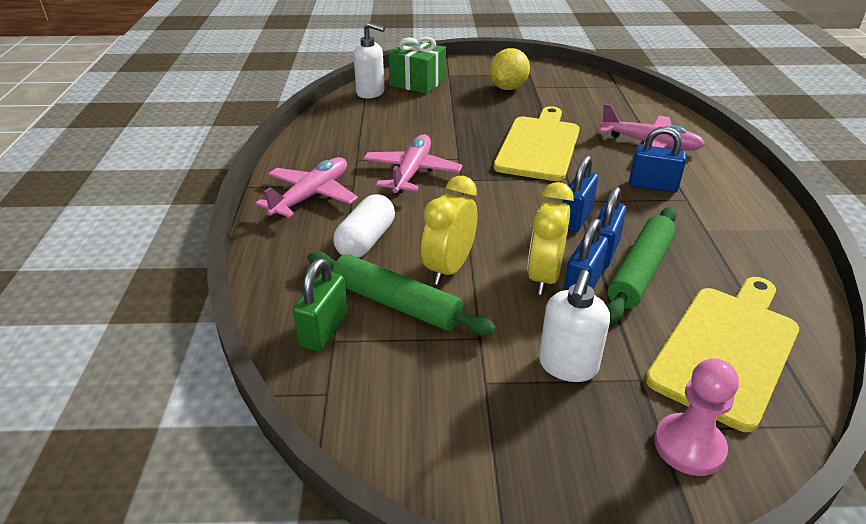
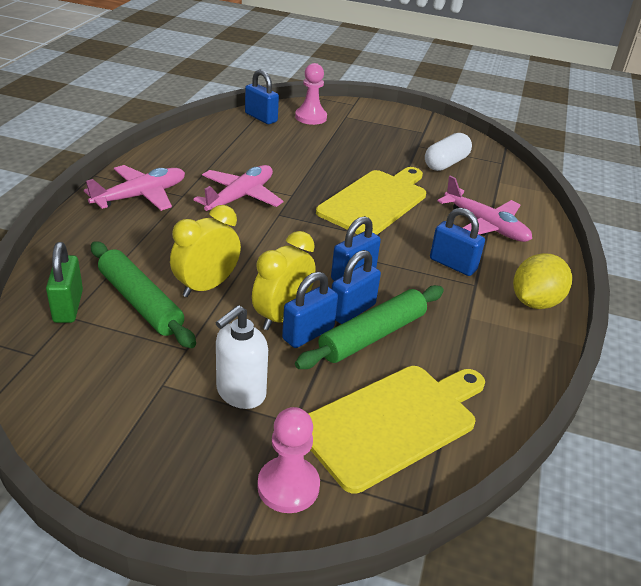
camera: 15 degrees right, 0 degrees up
green padlock [293,258,348,351] -> green padlock turned 45 degrees counterclockwise [46,242,83,323]
white capsule [333,194,395,258] -> white capsule moved to [425,133,472,171]
white soap dispenser [354,22,385,98] -> blue padlock [245,69,279,124]
green gift [388,37,446,94] -> pink pawn [295,63,327,125]
yellow lemon [489,48,530,90] -> yellow lemon moved to [513,253,572,309]

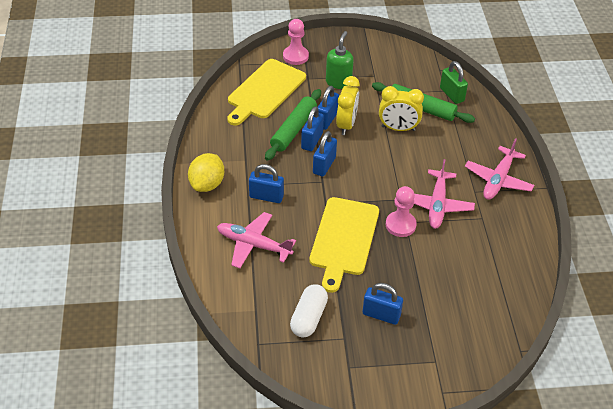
camera: 160 degrees right, 10 degrees up
yellow clock [170,205,241,297] -> yellow clock turned 75 degrees clockwise [379,86,424,131]
white soap dispenser [216,305,268,409] -> green soap dispenser [326,31,354,89]
blue padlock [245,69,279,124] -> blue padlock moved to [363,283,403,325]
pink pawn [295,63,327,125] -> pink pawn moved to [386,186,417,237]

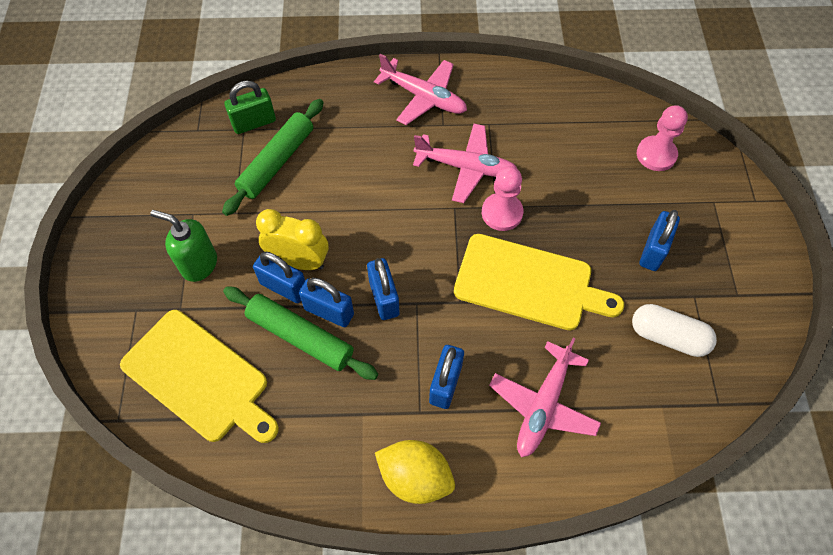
camera: 85 degrees left, 15 degrees up
pink pawn [283,19,309,65] -> pink pawn moved to [637,105,688,171]
blue padlock [313,131,337,177] -> blue padlock turned 45 degrees clockwise [367,258,399,320]
yellow clock [379,86,424,131] -> none

